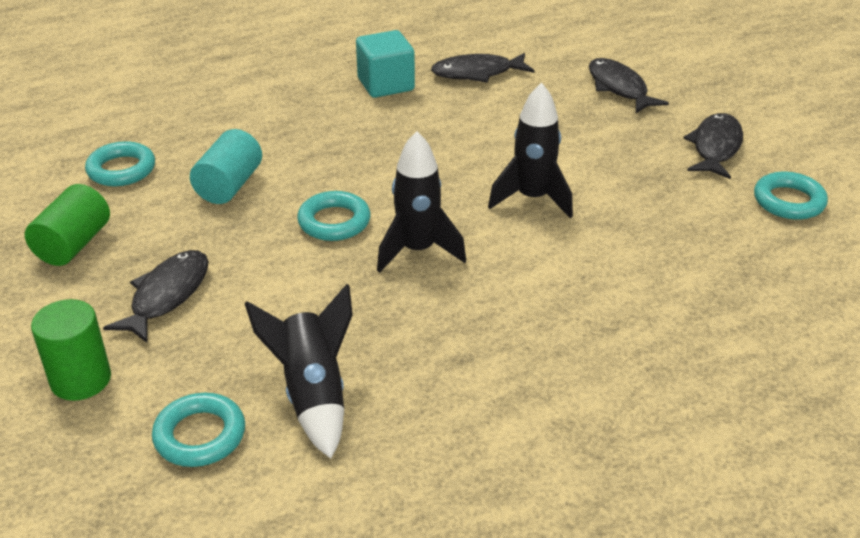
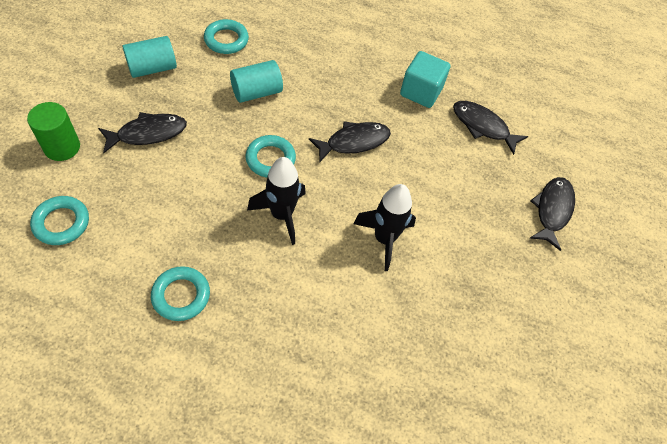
camera: 40 degrees right, 20 degrees up
green cylinder [25,184,110,266] -> turquoise cylinder [123,36,177,78]
black rocket [245,284,353,459] -> none
black fish [683,113,743,179] -> black fish moved to [309,121,391,163]
turquoise ring [754,172,828,220] -> turquoise ring moved to [151,266,210,321]

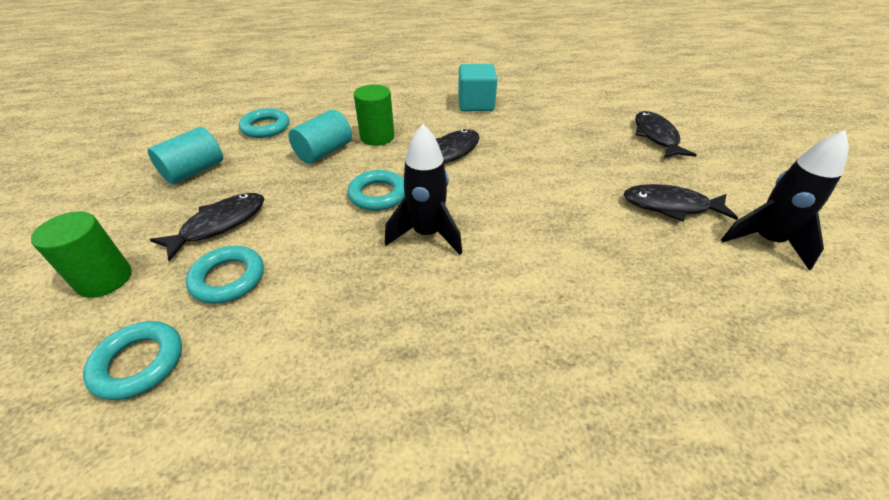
camera: 20 degrees left, 15 degrees down
turquoise ring [151,266,210,321] -> turquoise ring moved to [186,246,264,304]
black rocket [353,184,416,271] -> black rocket moved to [721,130,849,271]
black fish [453,101,528,155] -> black fish moved to [624,184,738,222]
none -> green cylinder [354,85,394,146]

